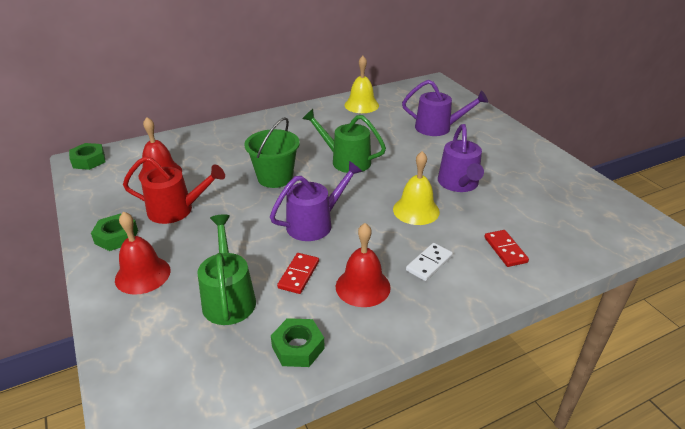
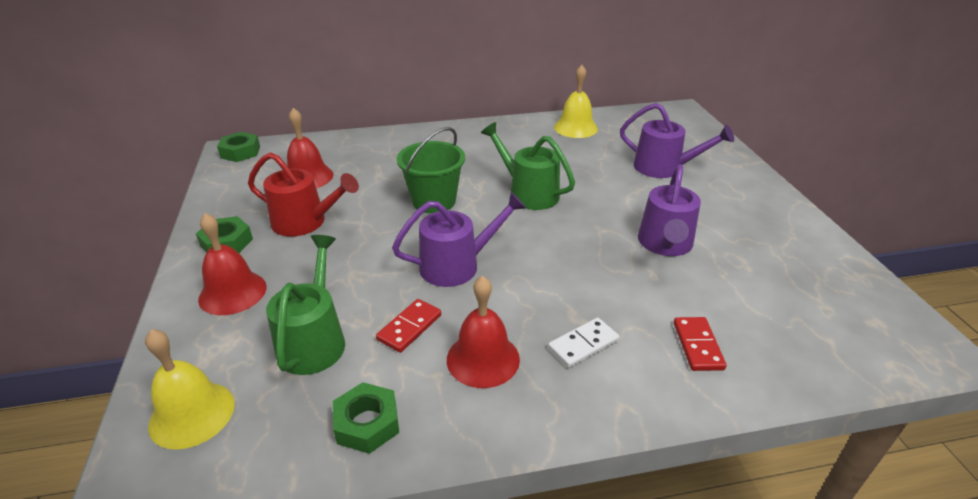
camera: 15 degrees right, 0 degrees up
yellow bell [393,151,440,225] -> yellow bell moved to [145,329,235,450]

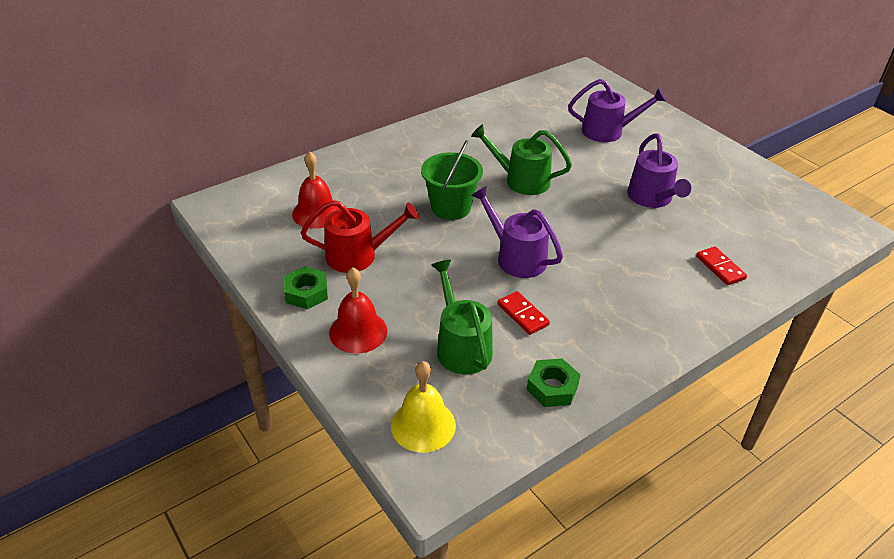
camera: 25 degrees left, 5 degrees up
green nut [217,132,260,162] -> none
red domino [376,299,441,353] -> red domino turned 45 degrees counterclockwise [497,291,550,335]
purple watering can [392,192,526,287] -> purple watering can turned 90 degrees counterclockwise [471,186,563,278]
red bell [447,276,520,388] -> none
white domino [548,318,619,368] -> none
yellow bell [554,65,598,138] -> none

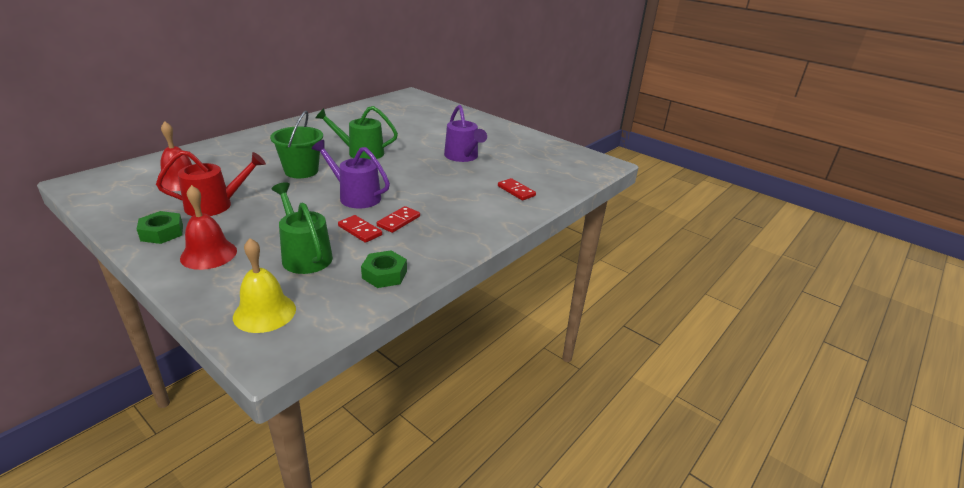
camera: 15 degrees left, 10 degrees down
purple watering can [568,79,666,142] -> none
none -> red domino [377,206,420,233]

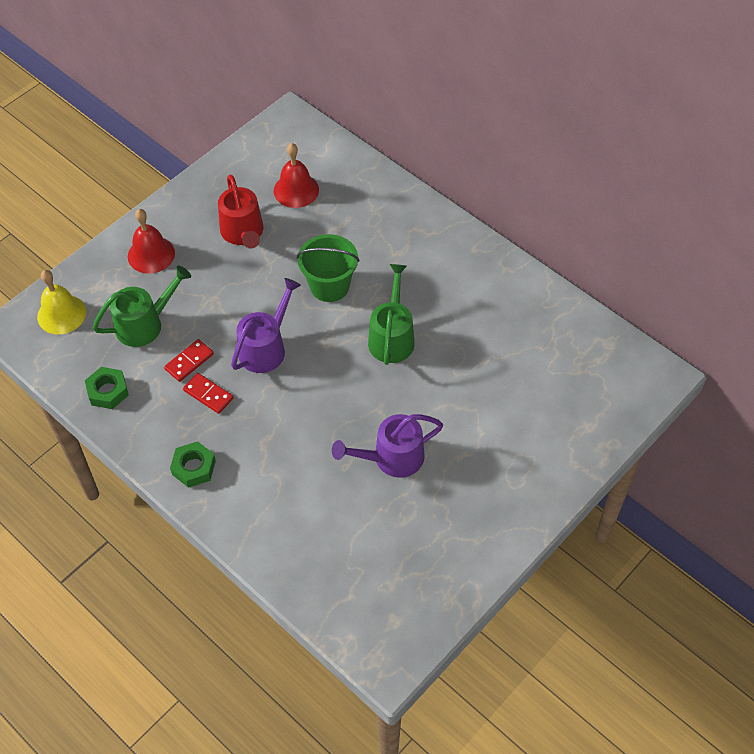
camera: 95 degrees right, 25 degrees up
green nut [137,211,183,244] -> green nut moved to [170,441,216,488]
red domino [498,178,536,201] -> none

